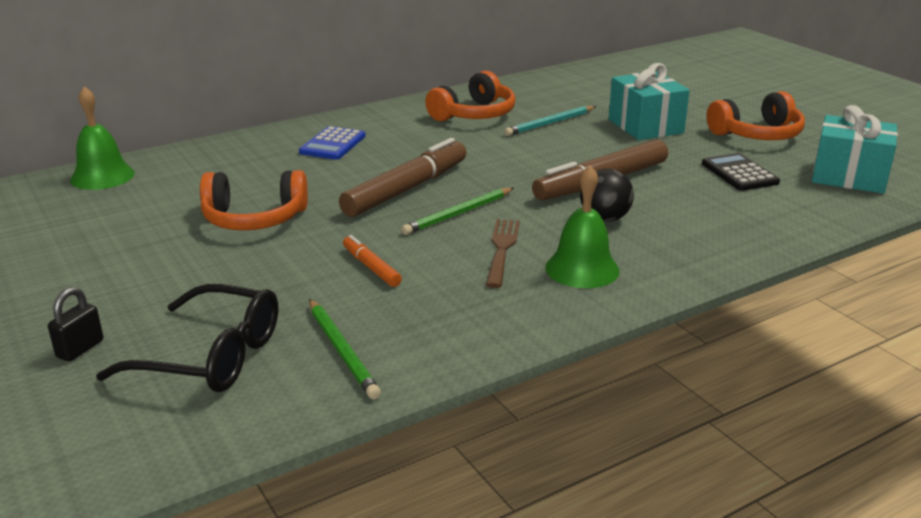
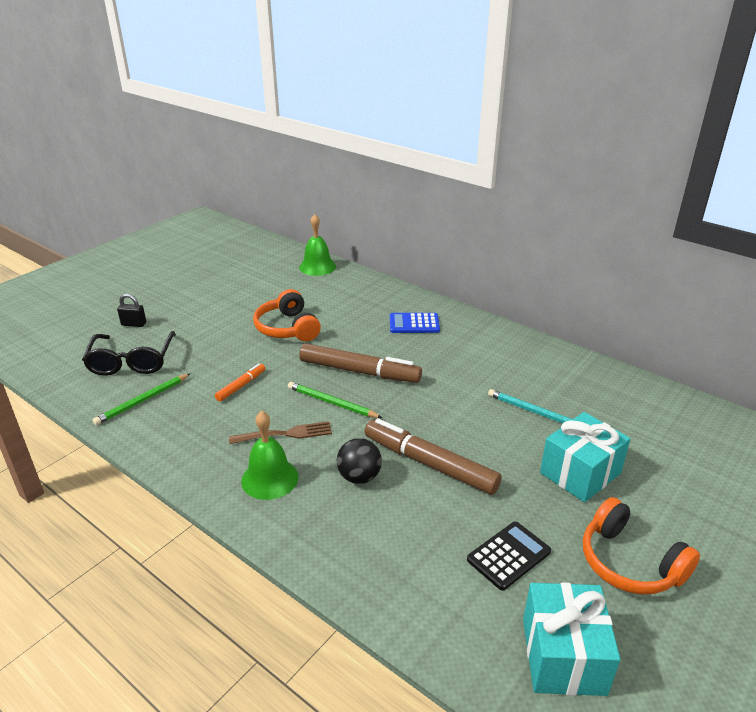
camera: 70 degrees right, 5 degrees up
orange headphones [425,71,515,121] -> none

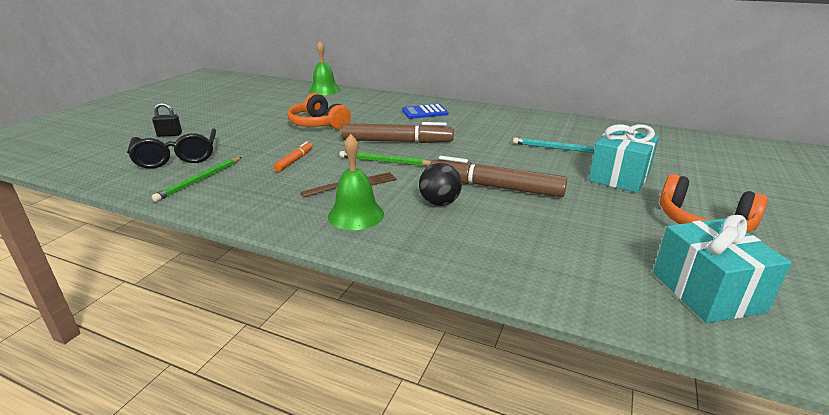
camera: 15 degrees left, 5 degrees down
black calculator [467,522,551,591] -> none

